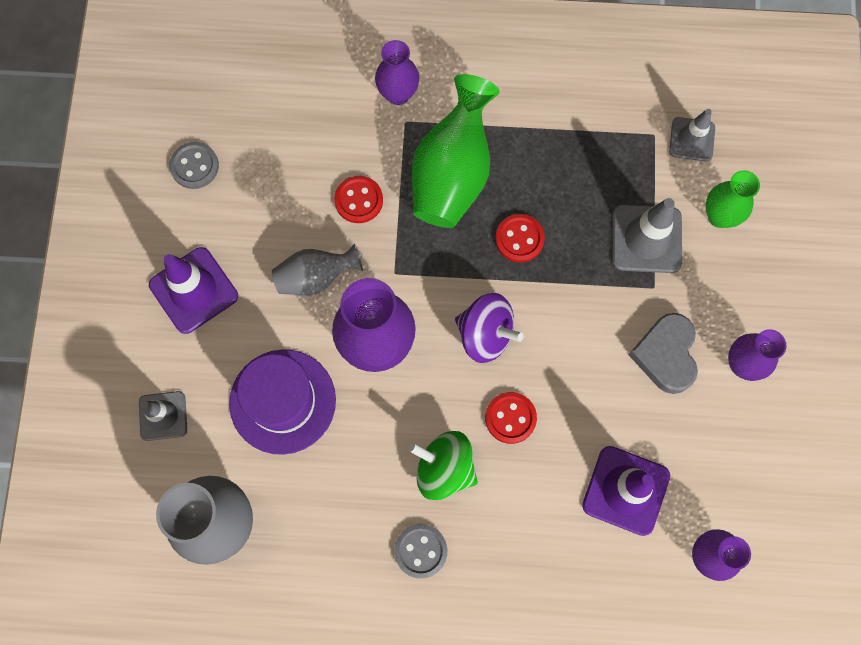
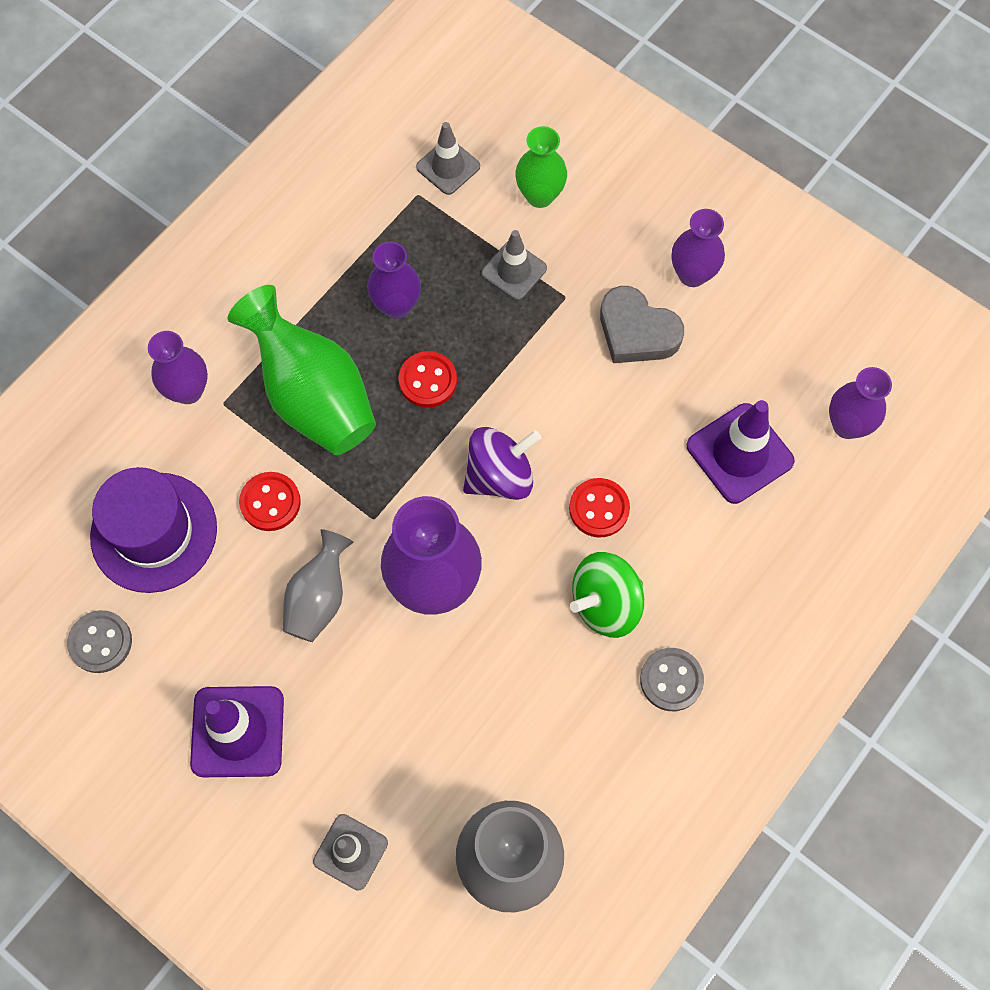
camera: 55 degrees left, 5 degrees down
purple hat [229,349,336,455] -> purple hat moved to [90,467,217,593]
grey traffic cone [612,198,682,273] -> grey traffic cone [482,230,547,300], size x0.64
none -> purple vase [367,242,421,319]

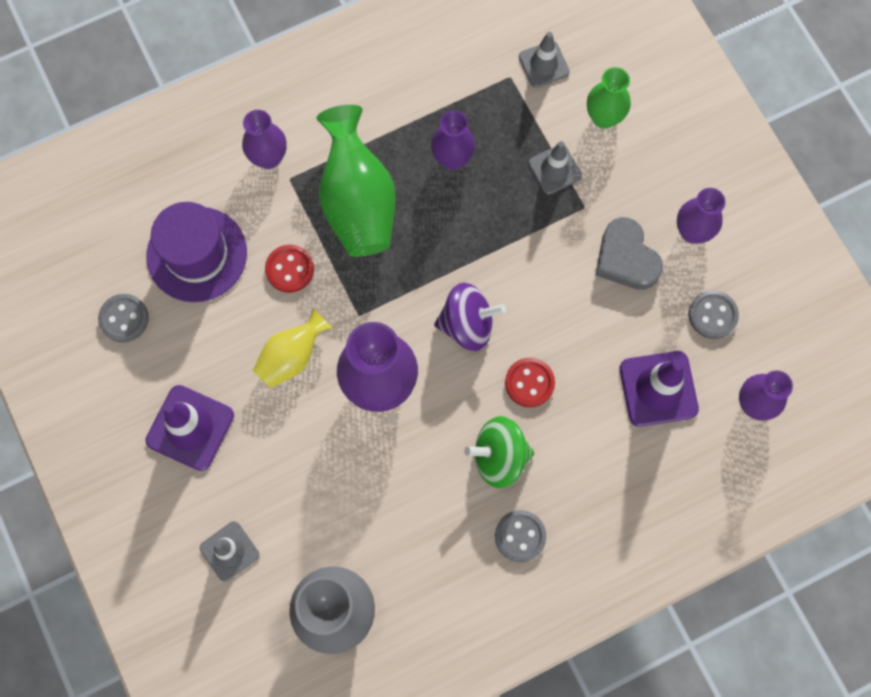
camera: 25 degrees right, 5 degrees up
grey vase [283,529,354,642] -> yellow vase [253,308,333,388]
red button [399,351,457,408] -> none
none -> grey button [688,290,739,339]

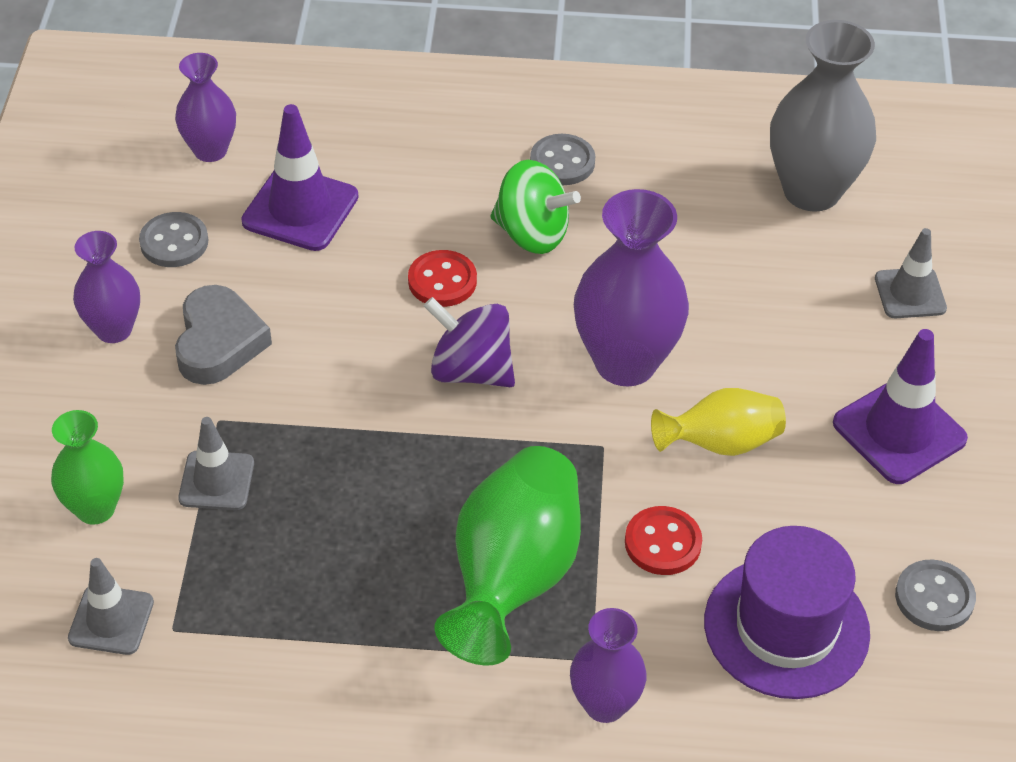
camera: 150 degrees left, 25 degrees down
purple vase [431,111,475,170] -> none

